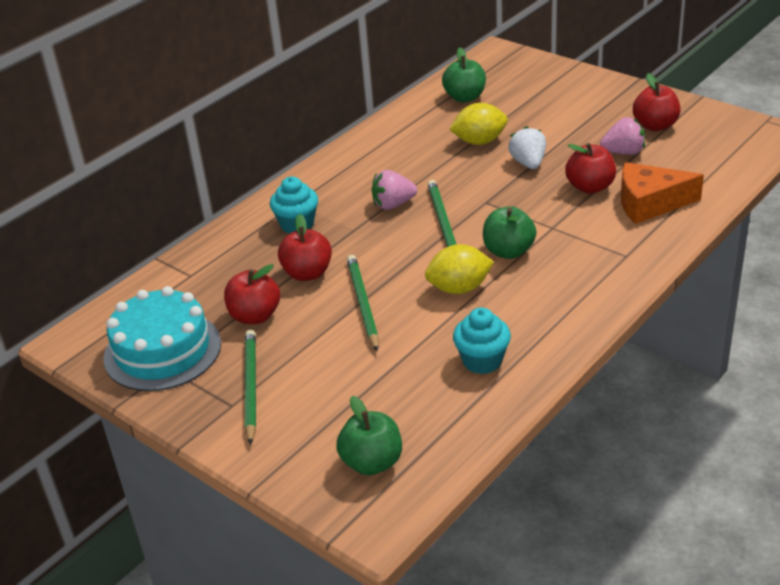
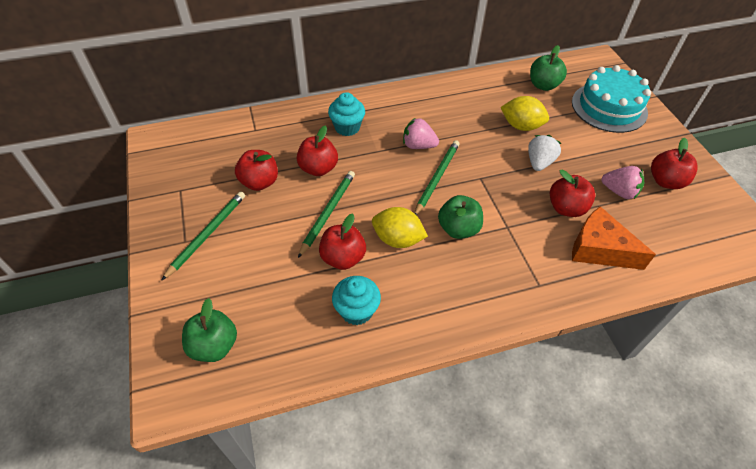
camera: 30 degrees right, 15 degrees up
turquoise cake [104,286,221,391] -> turquoise cake moved to [572,65,651,133]
none -> red apple [319,214,366,270]

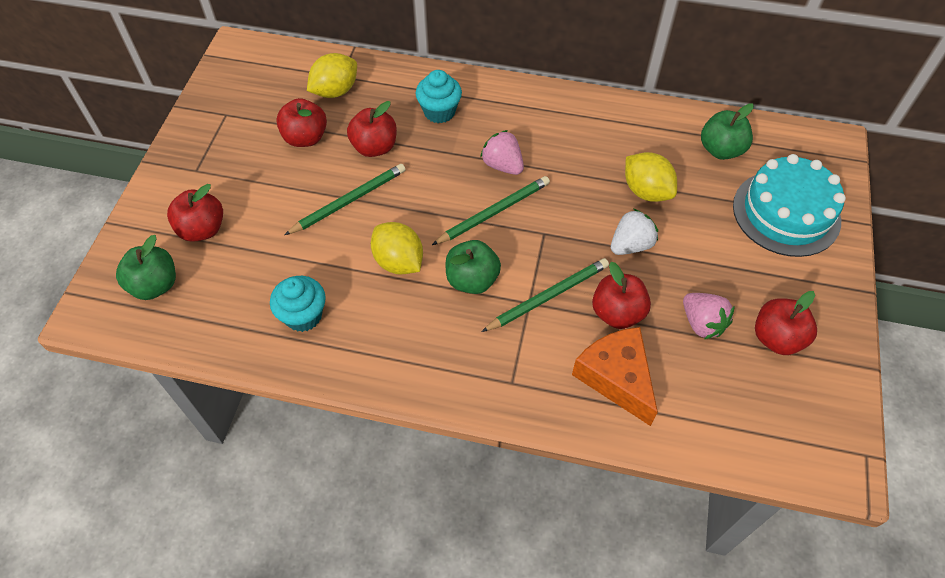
camera: 30 degrees right, 5 degrees up
green pencil [161,191,245,281] -> green pencil moved to [481,258,609,332]
red apple [319,214,366,270] -> red apple moved to [167,184,223,242]
none -> yellow lemon [307,53,357,98]

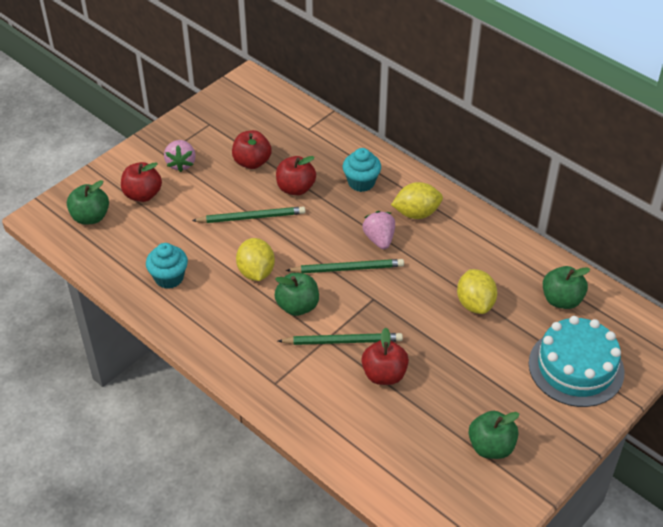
camera: 30 degrees right, 10 degrees down
yellow lemon [307,53,357,98] -> yellow lemon moved to [391,182,443,219]
orange cheese [572,327,658,426] -> none
white strawberry [611,209,658,255] -> none
pink strawberry [683,293,735,339] -> pink strawberry moved to [164,140,196,172]
red apple [755,291,817,355] -> green apple [469,411,519,459]

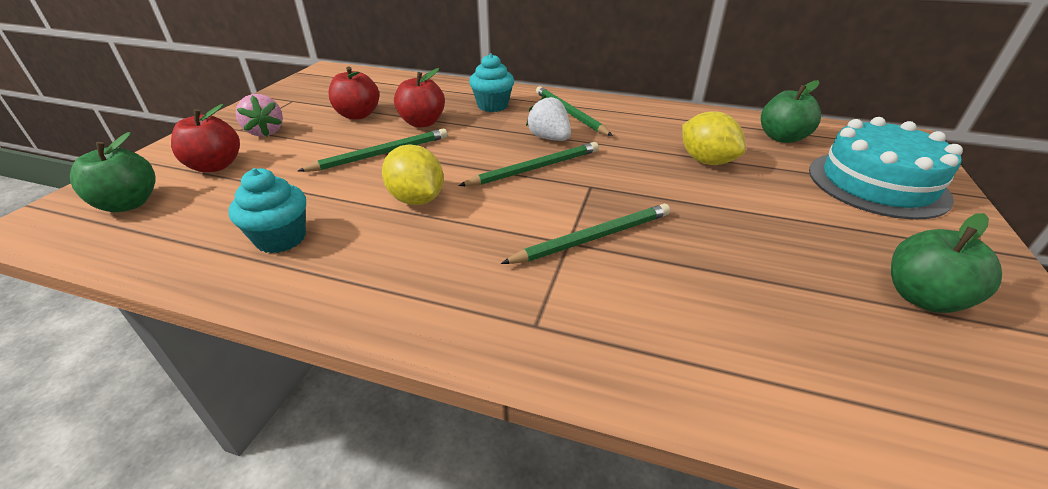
camera: 25 degrees left, 10 degrees down
green apple [275,273,319,316] -> none
pink strawberry [362,211,395,249] -> white strawberry [526,96,571,141]
red apple [362,328,409,385] -> none
yellow lemon [391,182,443,219] -> green pencil [536,86,613,136]

